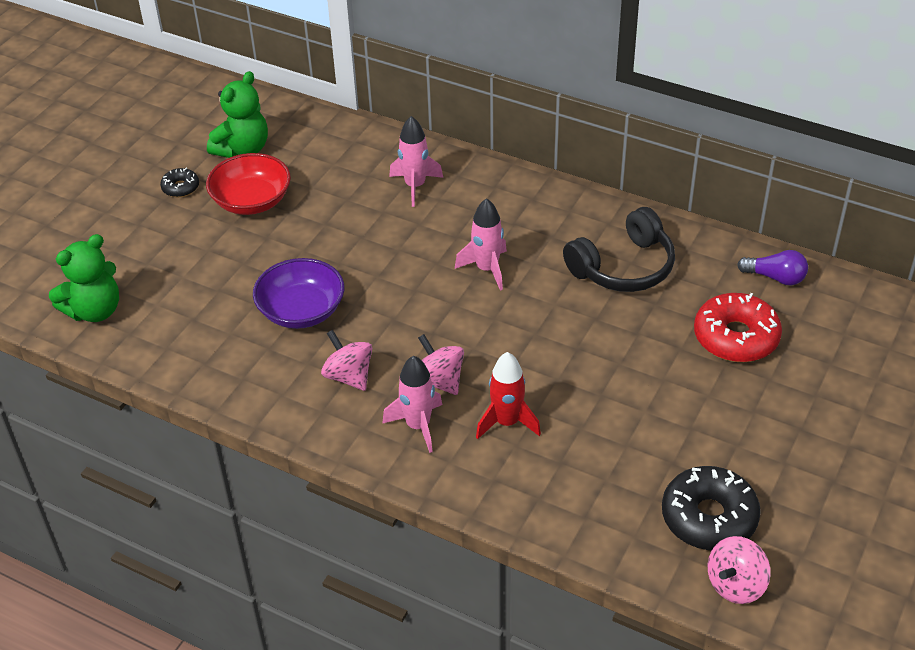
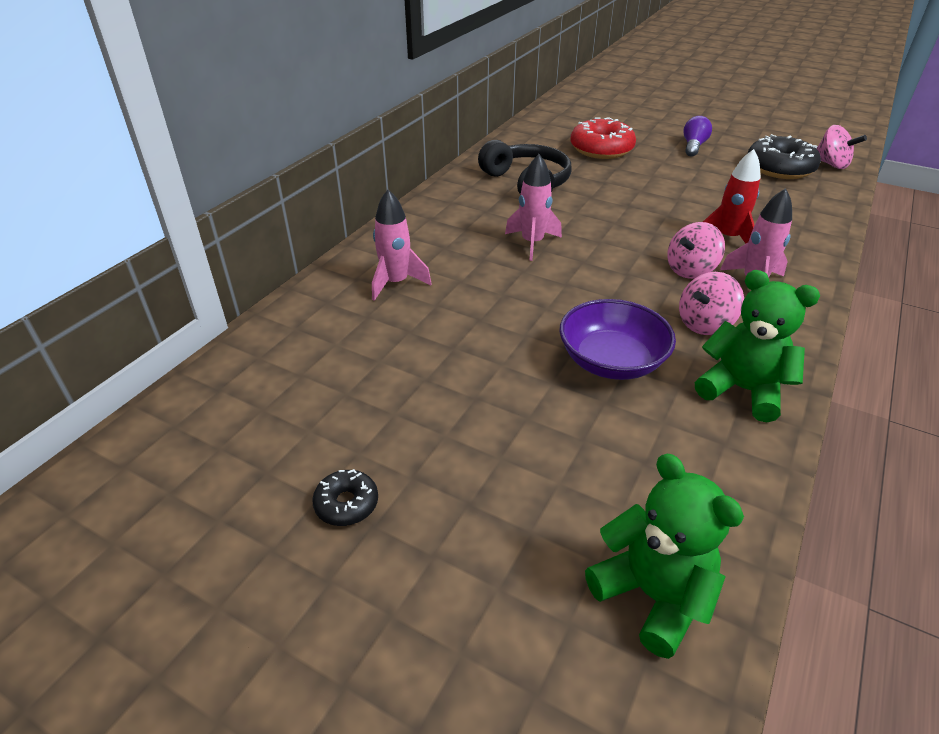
camera: 90 degrees left, 5 degrees down
red bowl [206,153,291,215] -> none
green teddy bear [207,71,268,158] -> green teddy bear moved to [695,270,820,422]
purple light bulb [737,250,808,285] -> purple light bulb moved to [683,116,712,157]

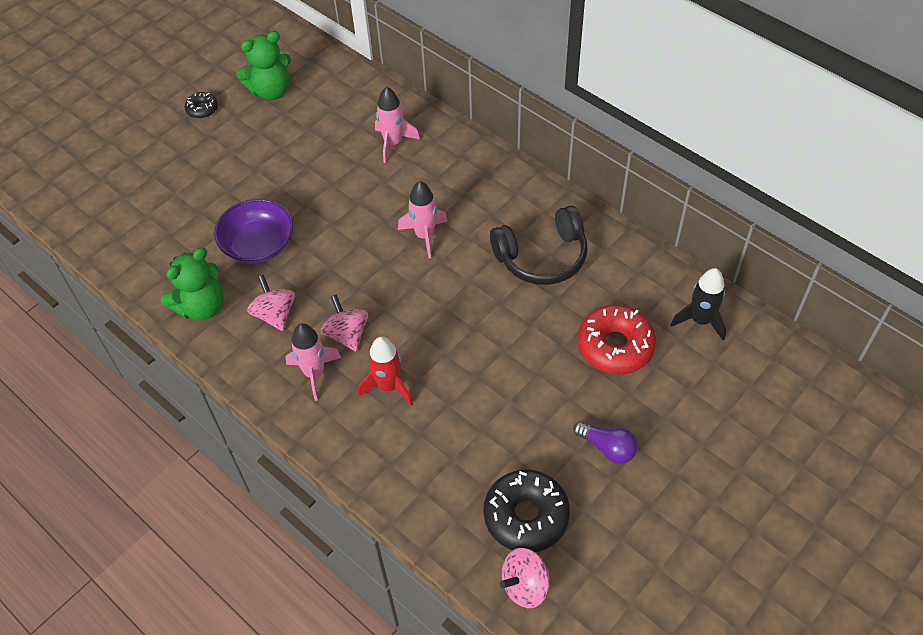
camera: 105 degrees right, 15 degrees up
green teddy bear [585,454,744,659] -> green teddy bear moved to [236,31,291,100]
none -> black rocket [671,268,726,341]

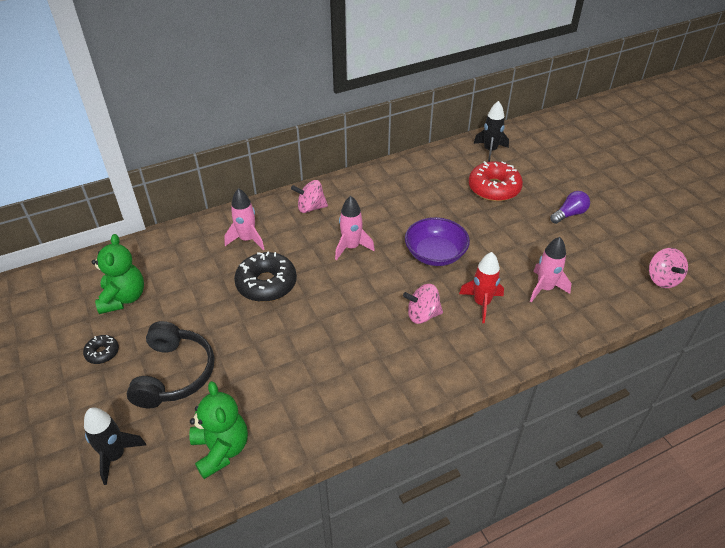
camera: 70 degrees left, 10 degrees down
green teddy bear [161,247,224,320] -> green teddy bear moved to [189,381,248,479]
purple bowl [214,198,293,263] -> purple bowl moved to [405,217,470,266]
pink spinning top [247,275,295,331] -> pink spinning top moved to [291,180,328,213]
pink rocket [286,323,341,401] -> pink rocket moved to [530,237,571,302]
black donut [483,470,570,552] -> black donut moved to [234,251,297,302]
black headphones [490,205,587,285] -> black headphones moved to [127,321,214,408]
none -> black rocket [84,407,146,485]

